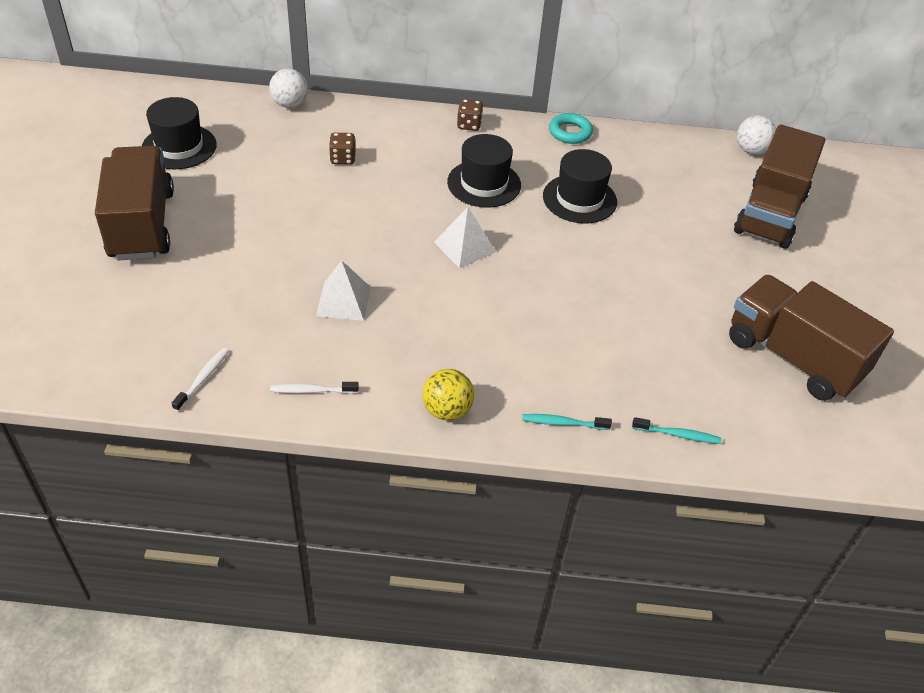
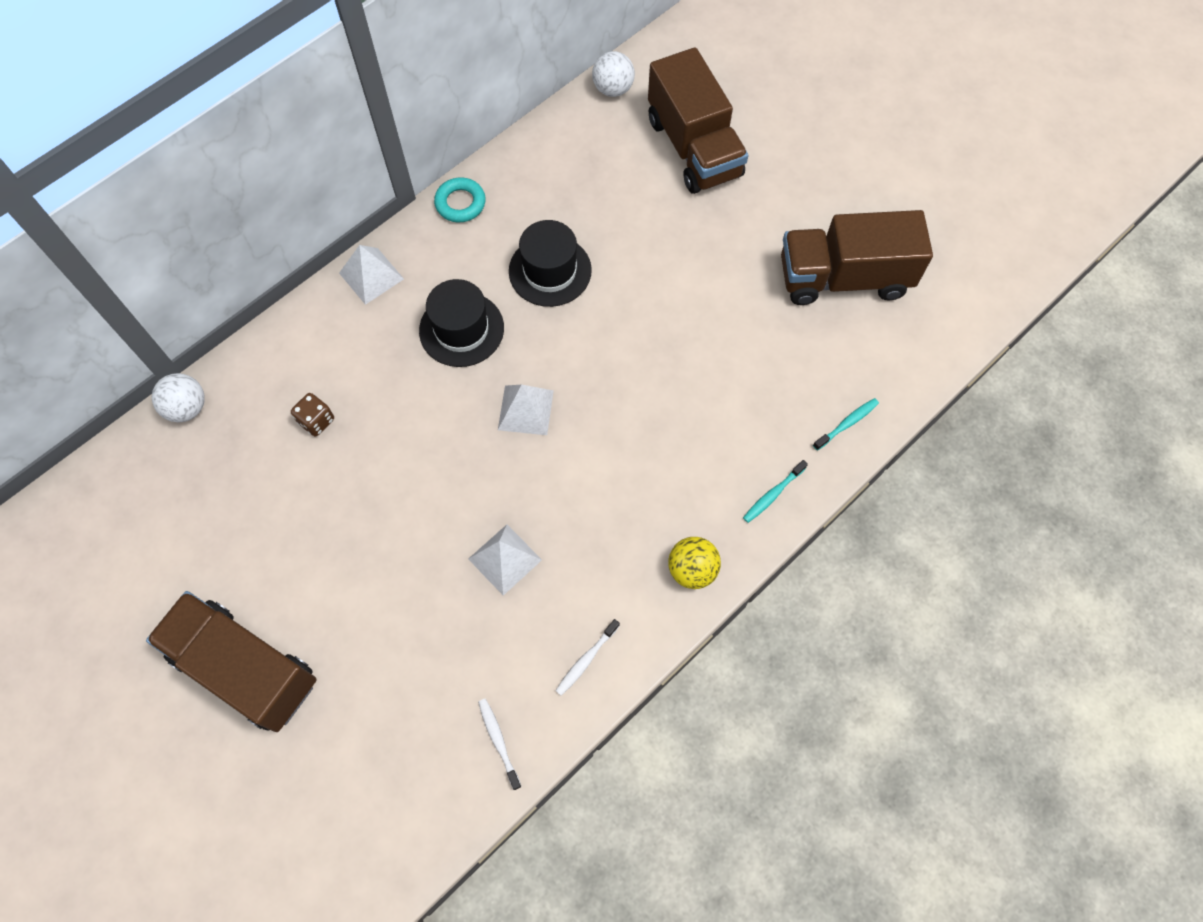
camera: 45 degrees left, 20 degrees up
black hat [142,97,217,169] -> none
brown dice [457,99,483,131] -> white pyramid [339,245,404,305]

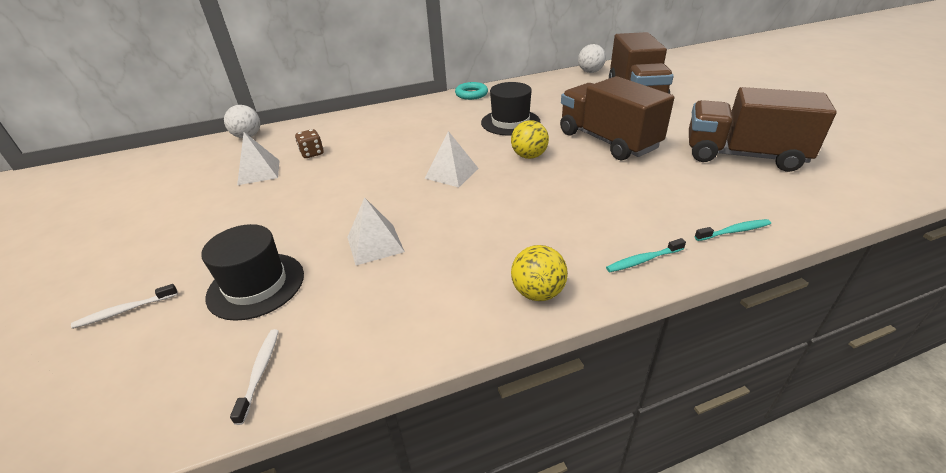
camera: 25 degrees right, 30 degrees down
brown truck [146,591,316,732] -> brown truck moved to [560,76,674,160]
white pyramid [339,245,404,305] -> white pyramid moved to [237,132,280,185]
black hat [419,279,504,367] -> black hat moved to [201,224,304,321]
white toothbrush [555,619,620,696] -> white toothbrush moved to [71,284,178,329]
none -> yellow ball [511,120,549,159]

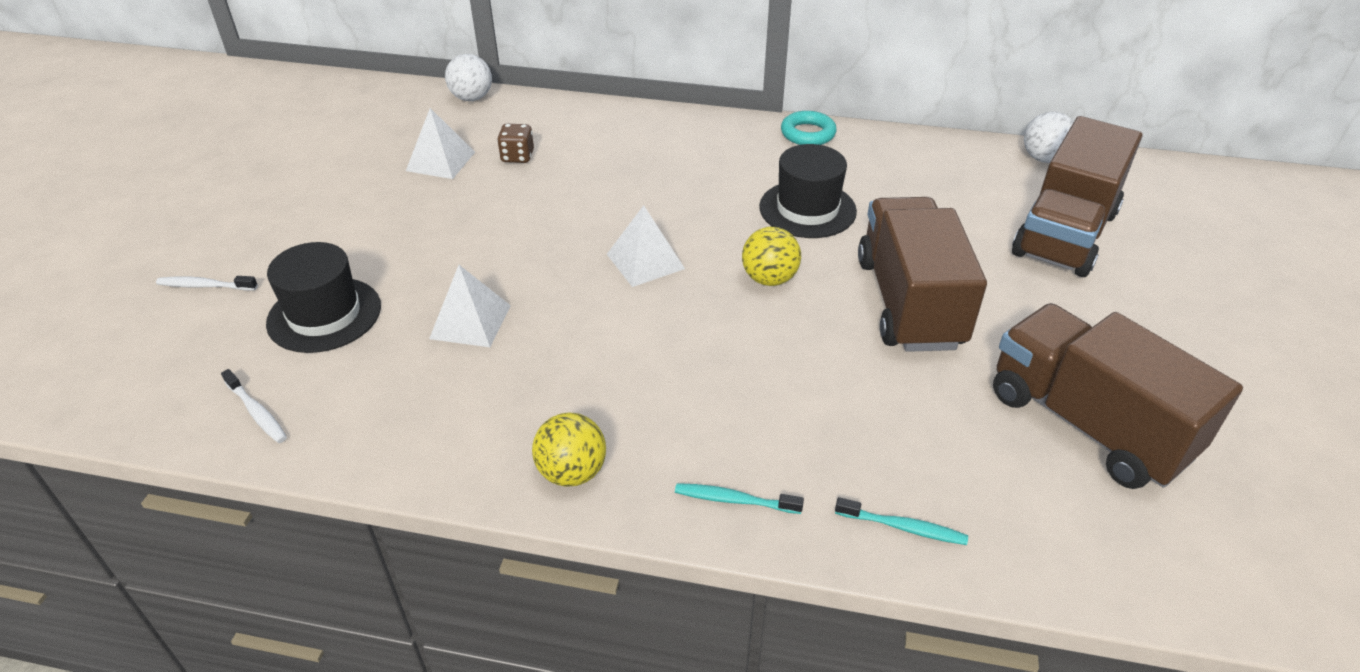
camera: 30 degrees right, 5 degrees up
white toothbrush [230,329,279,425] -> white toothbrush turned 105 degrees clockwise [221,369,287,443]

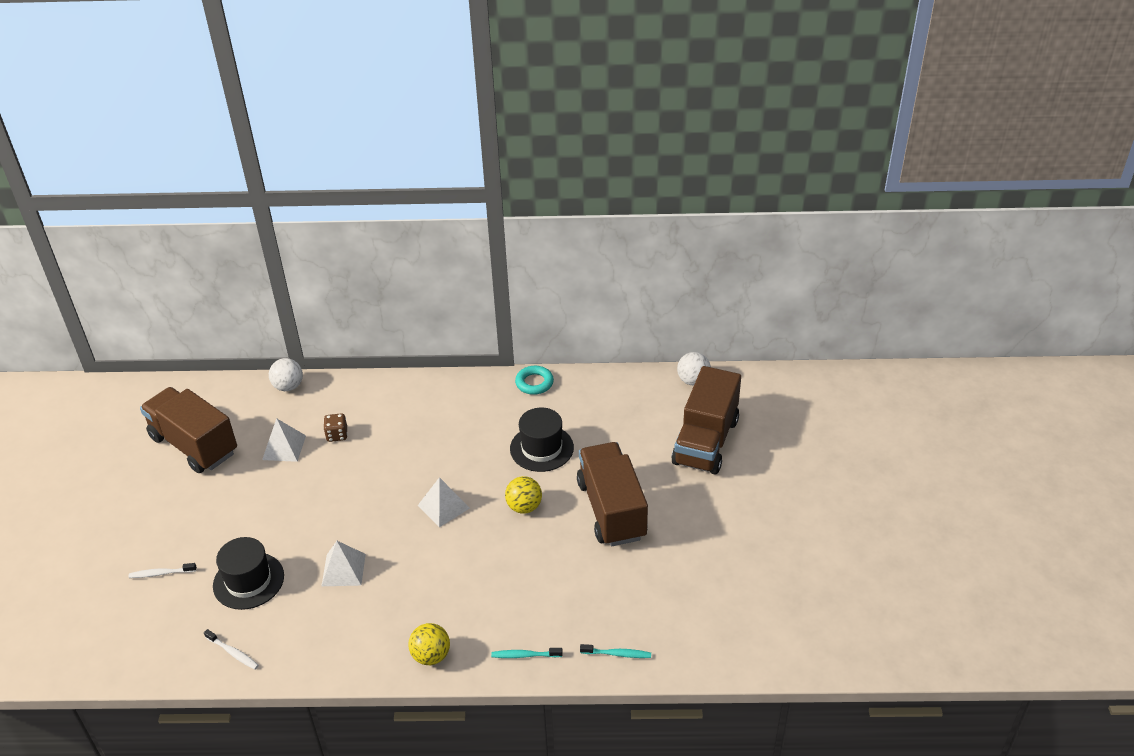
camera: 10 degrees left, 0 degrees up
brown truck [993,303,1243,489] -> brown truck moved to [140,387,237,473]

